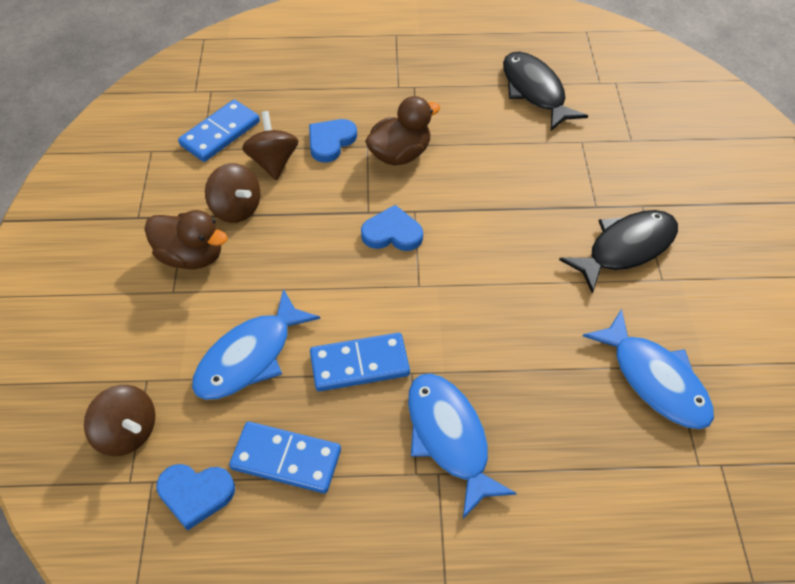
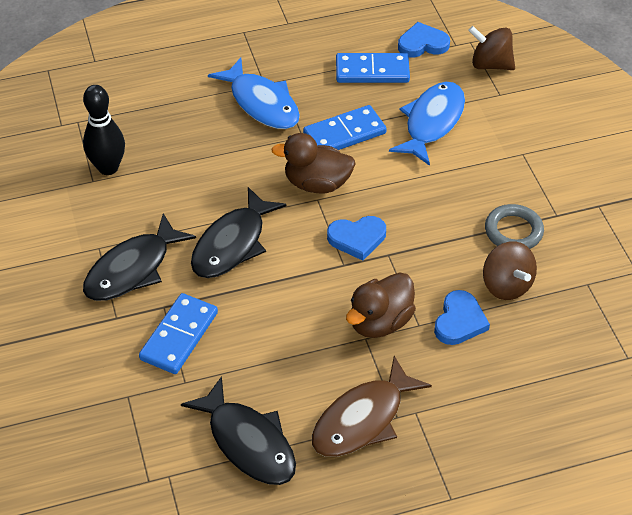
camera: 165 degrees right, 5 degrees down
brown duck [144,210,228,269] -> brown duck moved to [271,133,356,194]
blue domino [178,99,260,162] -> blue domino moved to [139,293,218,374]
brown spinning top [205,163,260,223] -> grey ring [485,204,544,249]
blue fish [583,309,714,429] -> black bowling pin [83,85,125,175]
none -> black fish [191,187,287,278]
none -> brown fish [312,356,432,457]

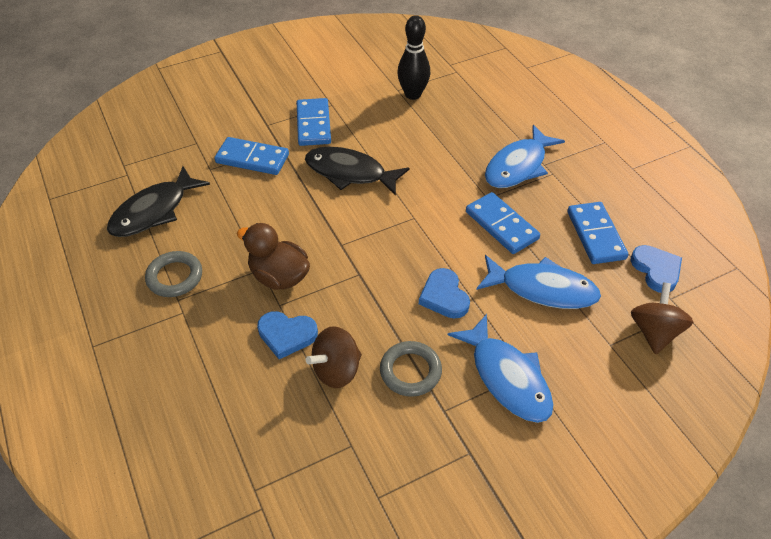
camera: 80 degrees right, 0 degrees up
black fish [83,213,196,301] -> blue domino [297,98,331,146]
brown duck [271,133,356,194] -> none
brown fish [312,356,432,457] -> grey ring [145,251,202,297]
blue heart [327,216,386,261] -> blue heart moved to [419,268,470,319]
none -> blue fish [448,314,554,423]

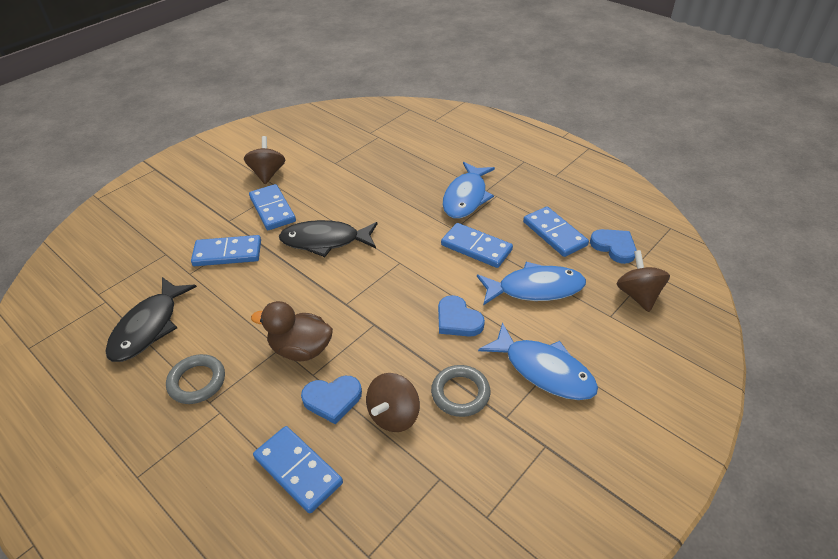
camera: 20 degrees left, 5 degrees down
black bowling pin [397,15,430,100] -> none
none -> brown spinning top [244,136,285,184]
none -> blue domino [253,426,343,514]

